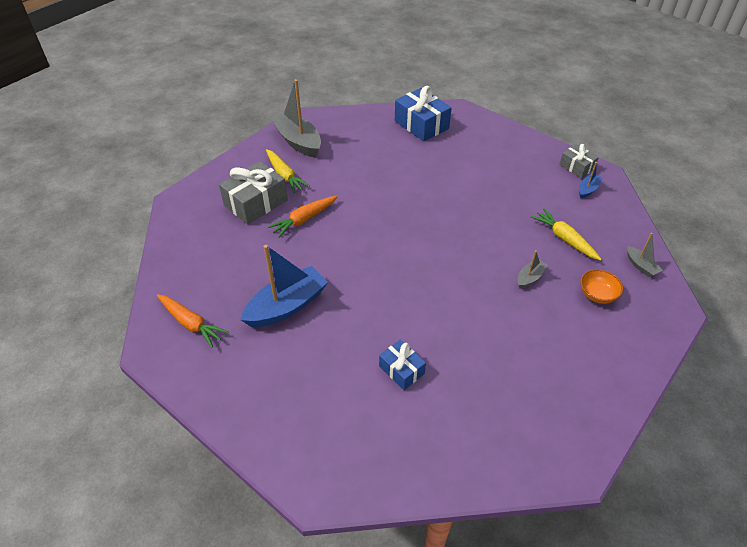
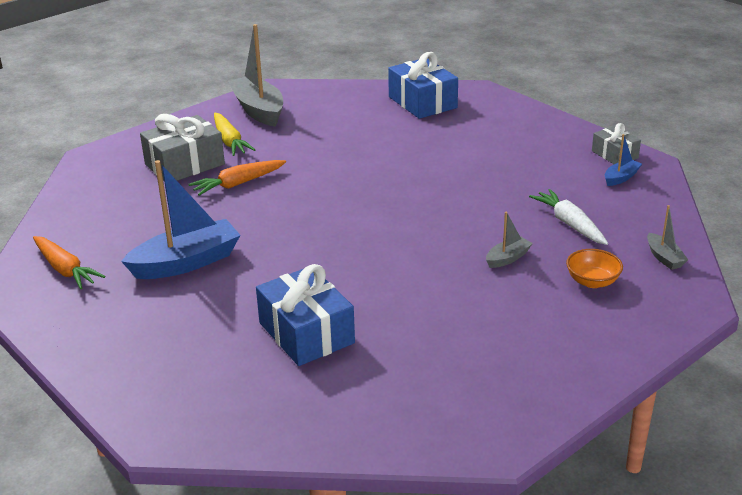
camera: 10 degrees right, 15 degrees down
blue gift [379,340,426,390] -> blue gift [256,264,355,366], size x1.73
yellow carrot [531,208,601,260] -> white carrot [529,189,608,245]

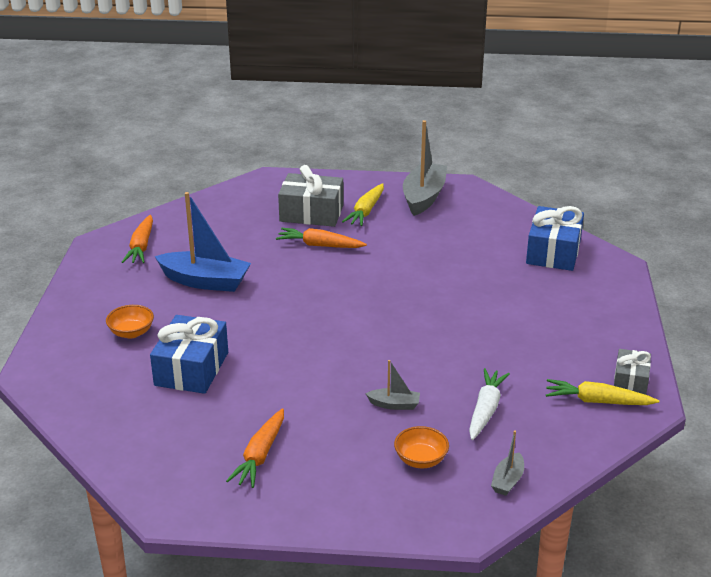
camera: 45 degrees right, 0 degrees up
blue boat [605,134,642,186] -> yellow carrot [546,379,659,405]
none -> orange bowl [106,305,154,338]
none -> orange carrot [226,408,284,488]

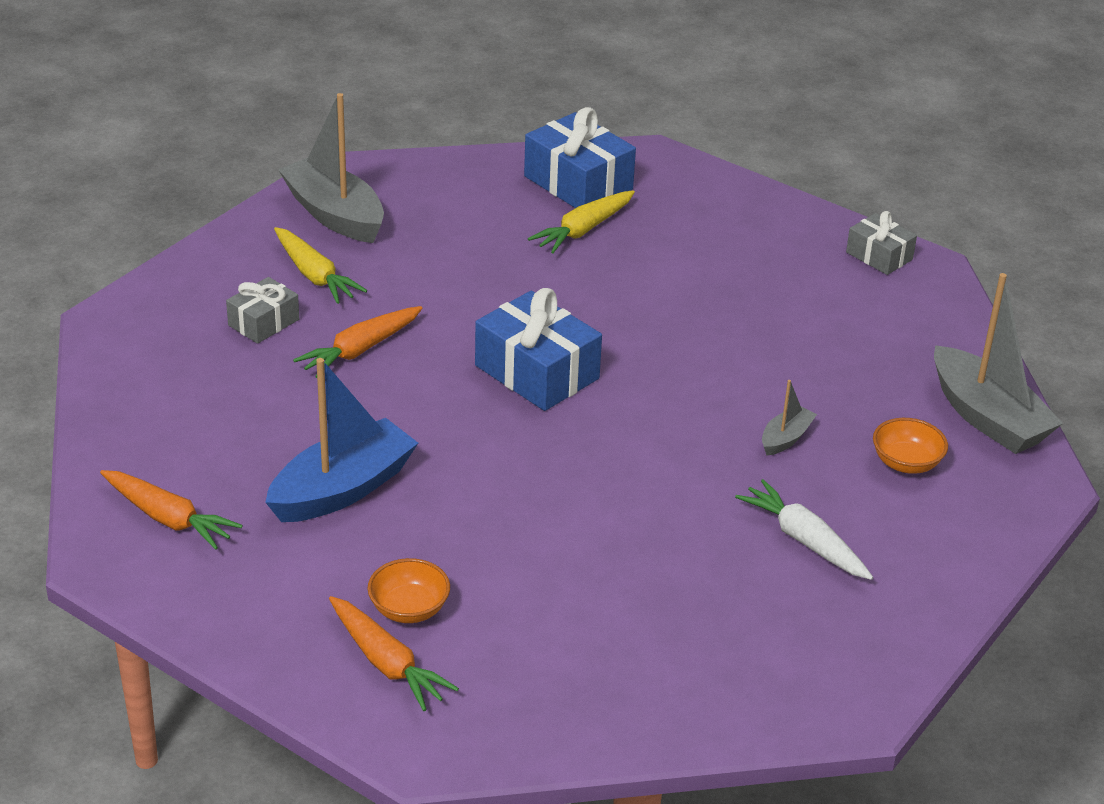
camera: 60 degrees left, 5 degrees up
blue gift [150,315,228,394] -> blue gift moved to [475,288,602,411]
orange carrot [226,408,284,488] -> orange carrot moved to [329,596,459,711]
grey gift [278,165,344,227] -> grey gift [226,277,299,344], size x0.58
white carrot [469,368,510,440] -> white carrot moved to [735,479,873,580]
grey boat [491,431,524,496] -> grey boat [934,273,1063,454], size x2.10
yellow carrot [546,379,659,405] -> yellow carrot moved to [528,190,635,253]

